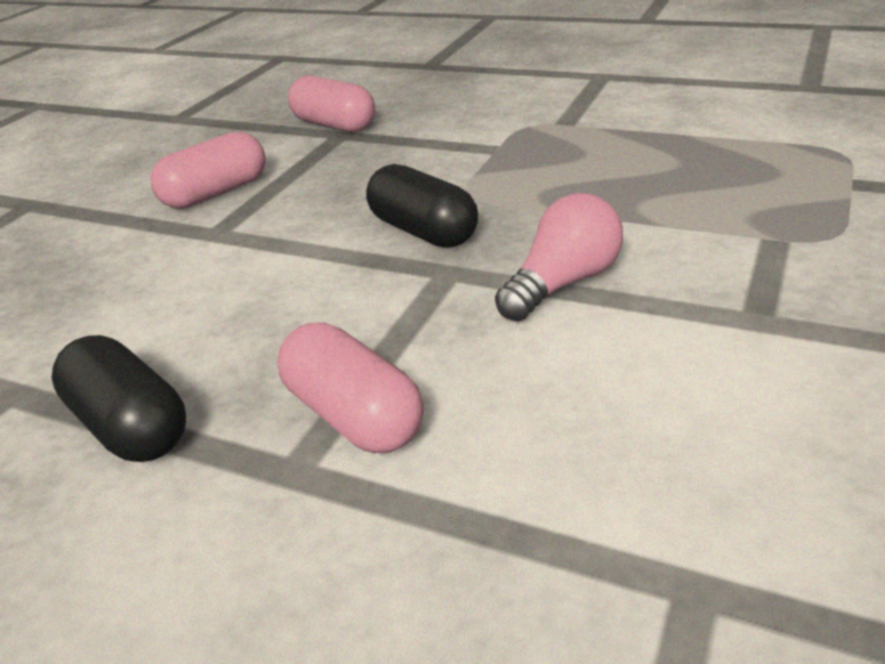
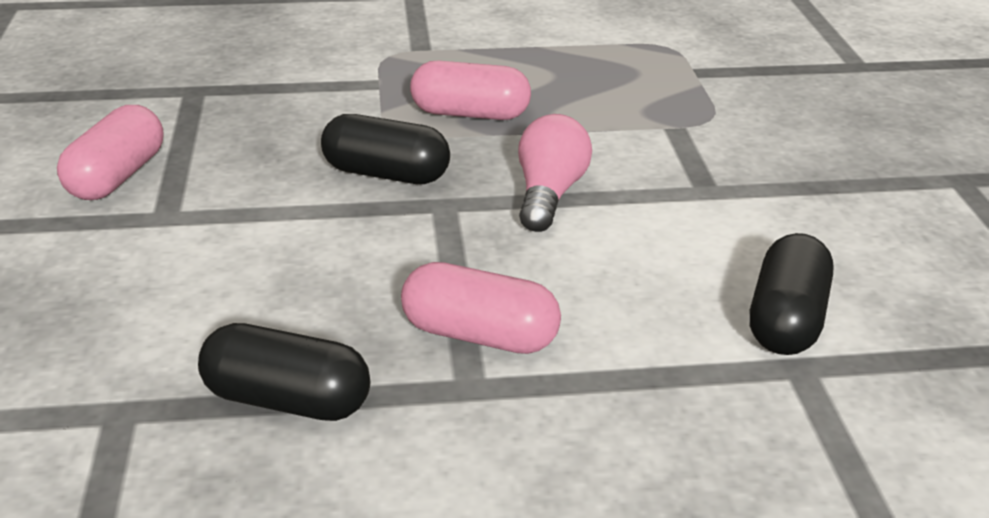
camera: 35 degrees left, 0 degrees up
pink capsule [288,75,375,132] -> pink capsule moved to [410,60,531,120]
none -> black capsule [750,233,834,355]

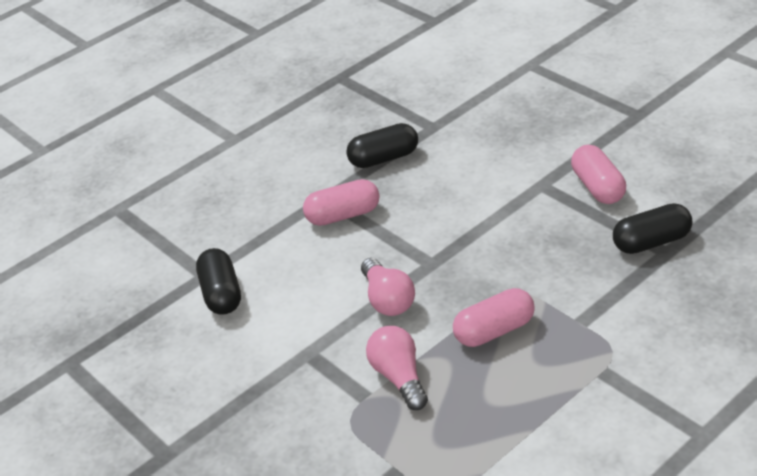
camera: 150 degrees right, 5 degrees up
black capsule [321,114,450,184] -> black capsule moved to [613,203,692,254]
none -> pink light bulb [366,326,428,410]

